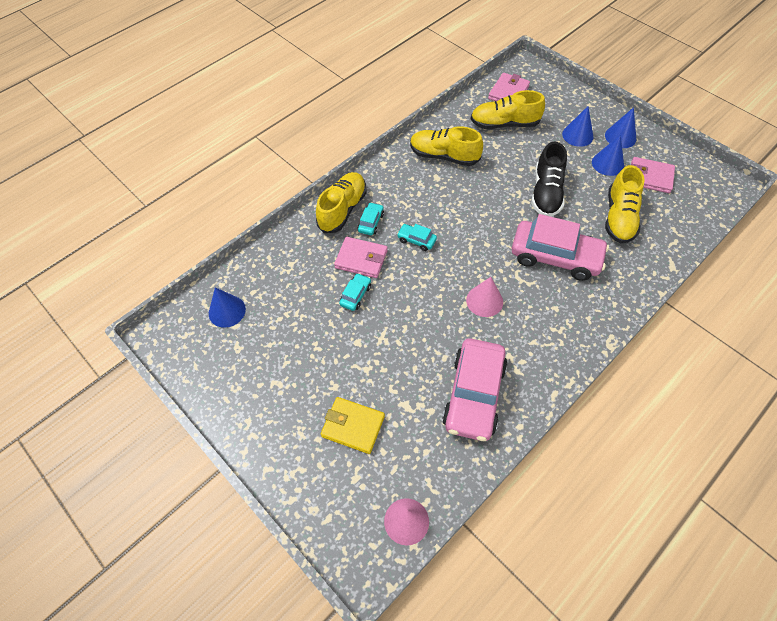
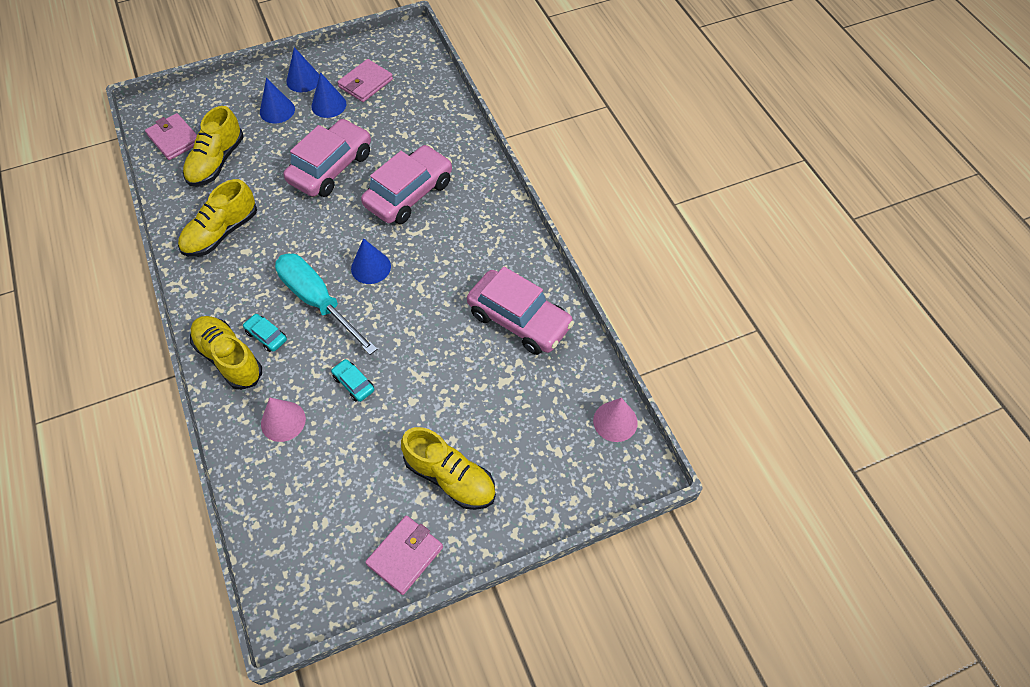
camera: 70 degrees left, 0 degrees up
blue cone [209,287,246,328] -> blue cone moved to [351,238,391,284]
yellow wallet [321,397,385,454] -> none
pink wallet [334,237,388,278] -> pink wallet moved to [365,516,443,595]
turquoise car [397,224,437,251] -> turquoise screwdriver [275,254,377,355]
pink cone [466,277,503,317] -> pink cone moved to [261,398,306,442]
black shoe [531,142,567,217] -> pink car [283,119,371,197]
yellow shoe [605,165,644,243] -> yellow shoe moved to [401,427,496,510]

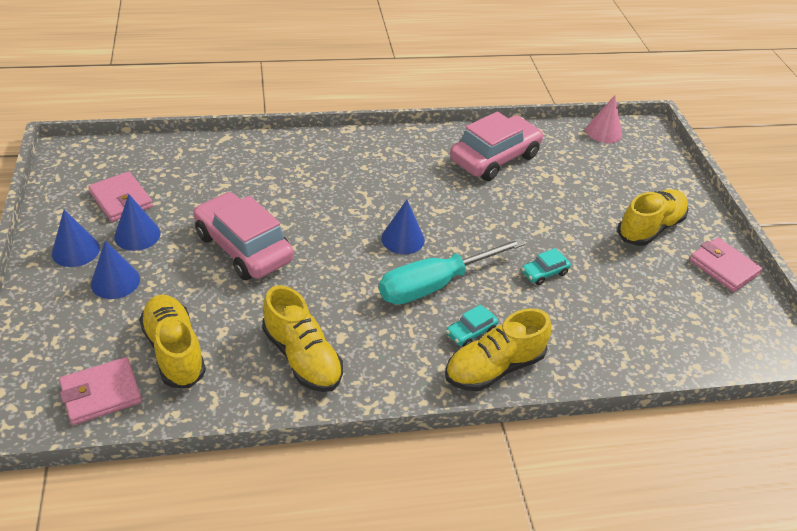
camera: 80 degrees left, 15 degrees down
yellow shoe [183,106,244,186] -> yellow shoe turned 150 degrees counterclockwise [139,295,206,388]
pink cone [261,398,306,442] -> none
pink car [361,145,452,224] -> none

